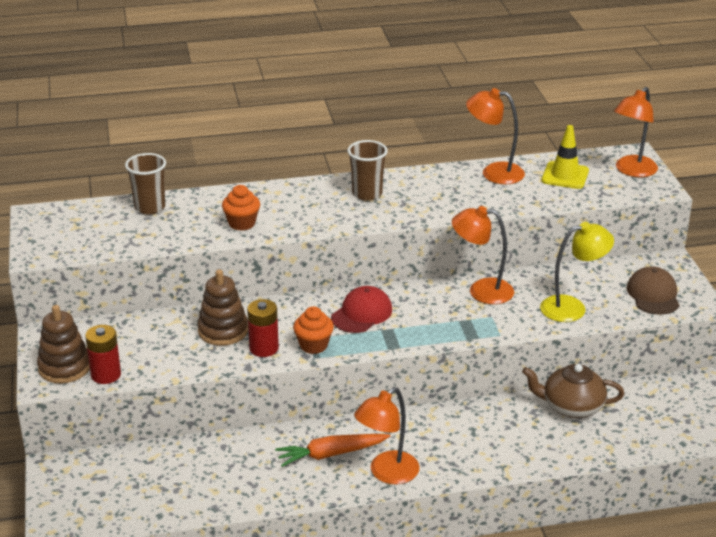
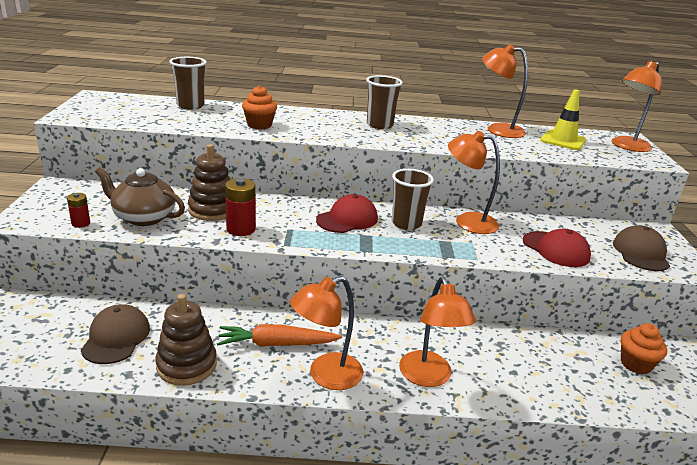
camera: 10 degrees right, 5 degrees down
brown stacking toy [37,305,90,383] -> brown stacking toy moved to [155,294,217,386]
red battery [85,325,121,384] -> red battery [67,193,90,228], size x0.59
orange cupcake [293,306,334,354] -> orange cupcake moved to [621,323,667,374]
brown teapot [522,364,624,418] -> brown teapot moved to [95,167,185,226]
yellow lamp [540,222,614,322] -> red cap [523,229,591,267]
none -> brown cap [81,304,150,364]
none -> brown cup [392,169,434,230]
none -> orange lamp [399,277,476,387]

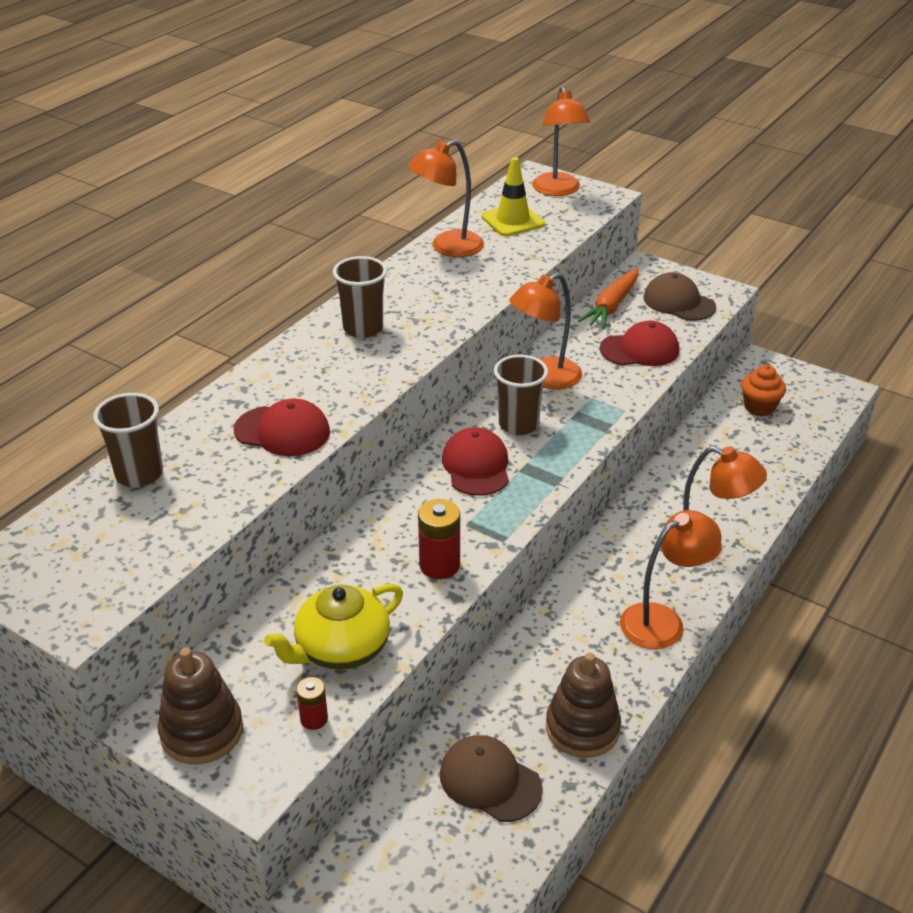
camera: 55 degrees left, 10 degrees up
brown teapot [95,167,185,226] -> yellow teapot [264,584,403,670]
brown stacking toy [188,144,231,221] -> brown stacking toy moved to [158,648,243,764]
orange carrot [217,324,342,347] -> orange carrot moved to [578,268,638,329]
orange cupcake [242,85,277,129] -> red cap [234,399,330,456]
orange lamp [290,276,363,390] -> orange lamp turned 120 degrees counterclockwise [620,510,722,649]

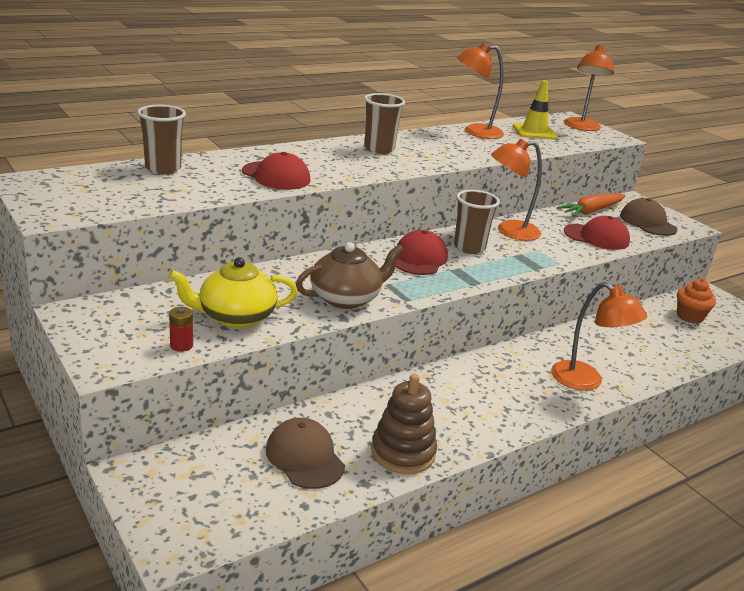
camera: 20 degrees right, 10 degrees down
brown stacking toy [158,648,243,764] -> none
red battery [418,499,460,579] -> brown teapot [296,242,404,309]
orange lamp [620,510,722,649] -> none

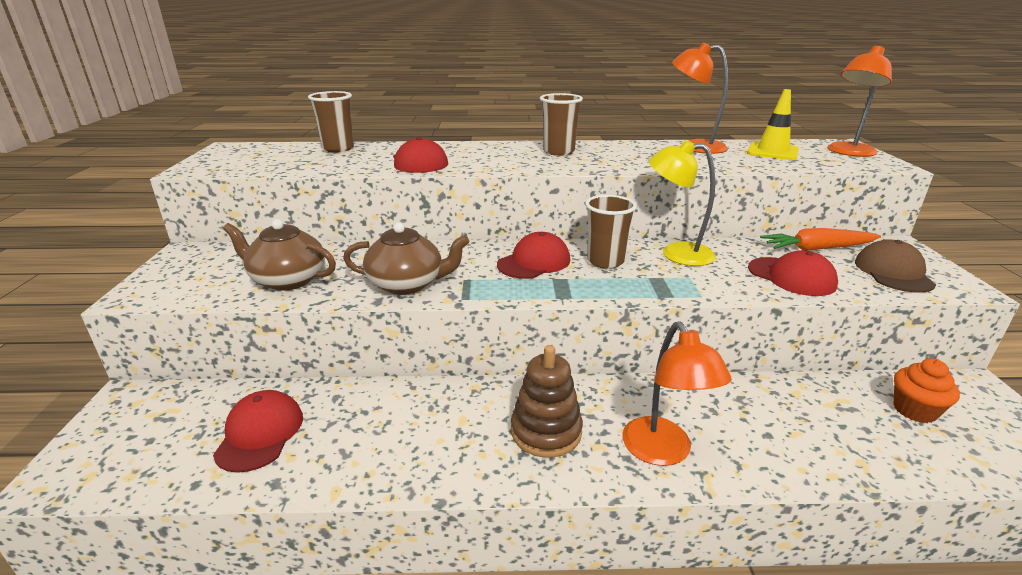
camera: 35 degrees right, 0 degrees up
yellow teapot [168,257,298,328] -> brown teapot [223,219,336,291]
red battery [169,307,193,352] -> none
brown cap [266,418,345,489] -> red cap [213,390,303,473]
brown stacking toy [371,374,437,474] -> brown stacking toy moved to [511,345,583,458]
orange lamp [491,139,542,241] -> yellow lamp [649,140,716,266]

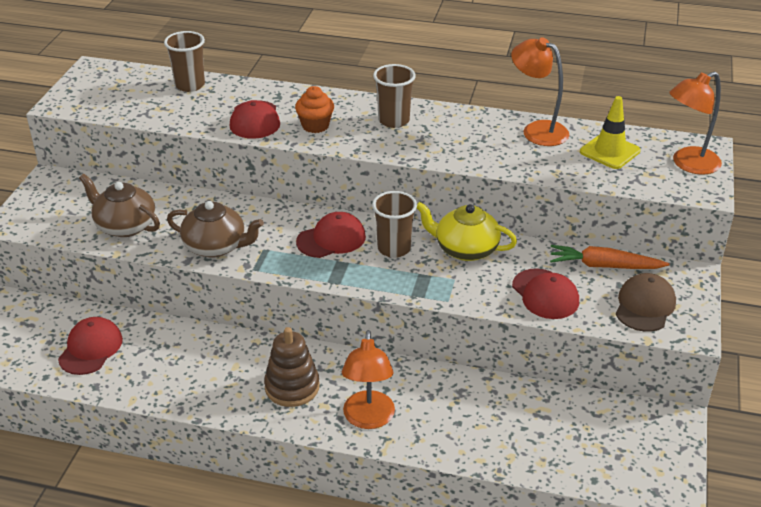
camera: 15 degrees right, 10 degrees up
yellow lamp [649,140,716,266] -> yellow teapot [417,202,517,261]
orange cupcake [893,359,960,423] -> orange cupcake moved to [295,86,334,133]

